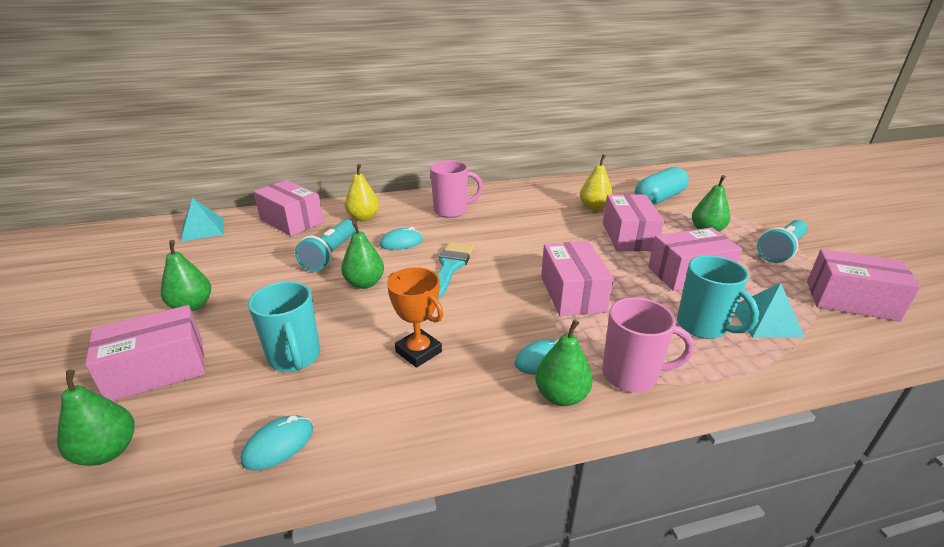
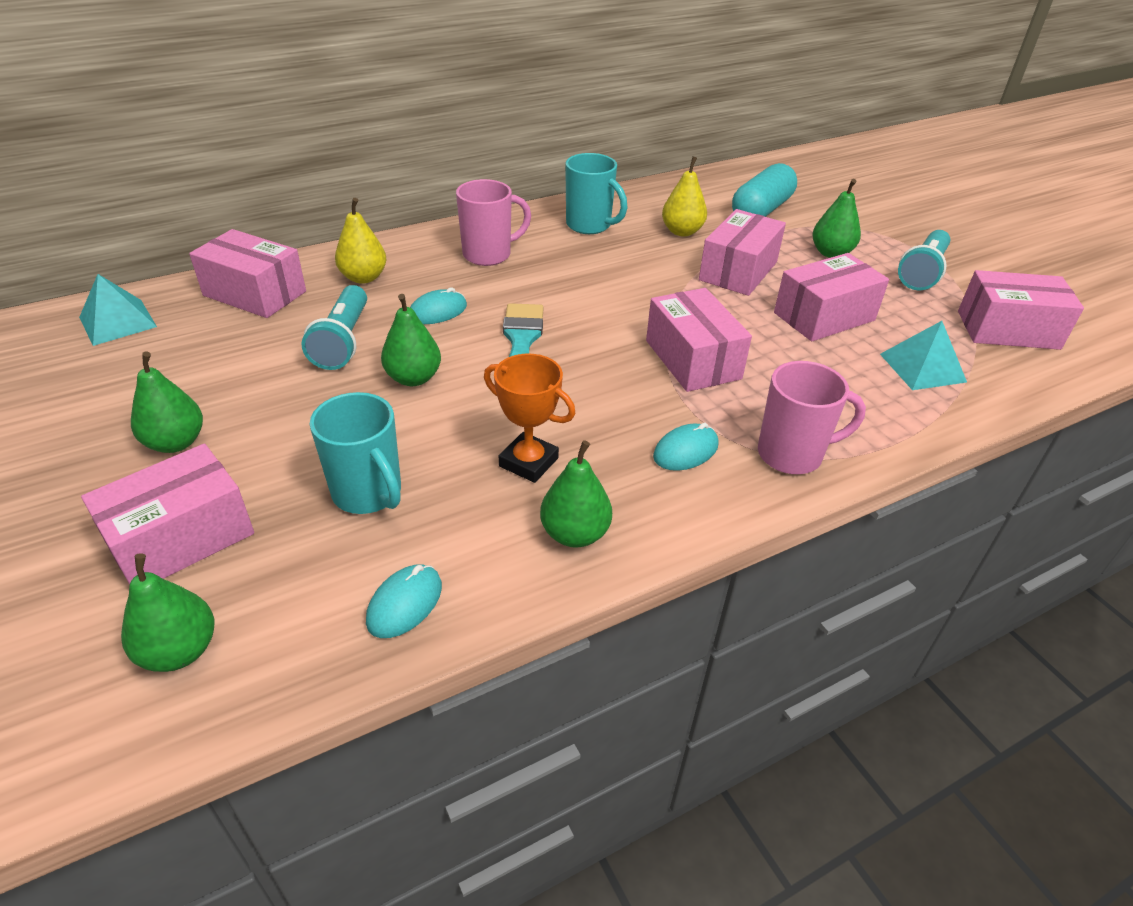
camera: 15 degrees left, 10 degrees up
green pear [535,320,593,406] -> green pear moved to [540,440,612,548]
pink box [603,194,664,251] -> pink box turned 45 degrees clockwise [699,209,786,296]
turquoise mug [677,255,759,339] -> turquoise mug moved to [565,153,627,234]

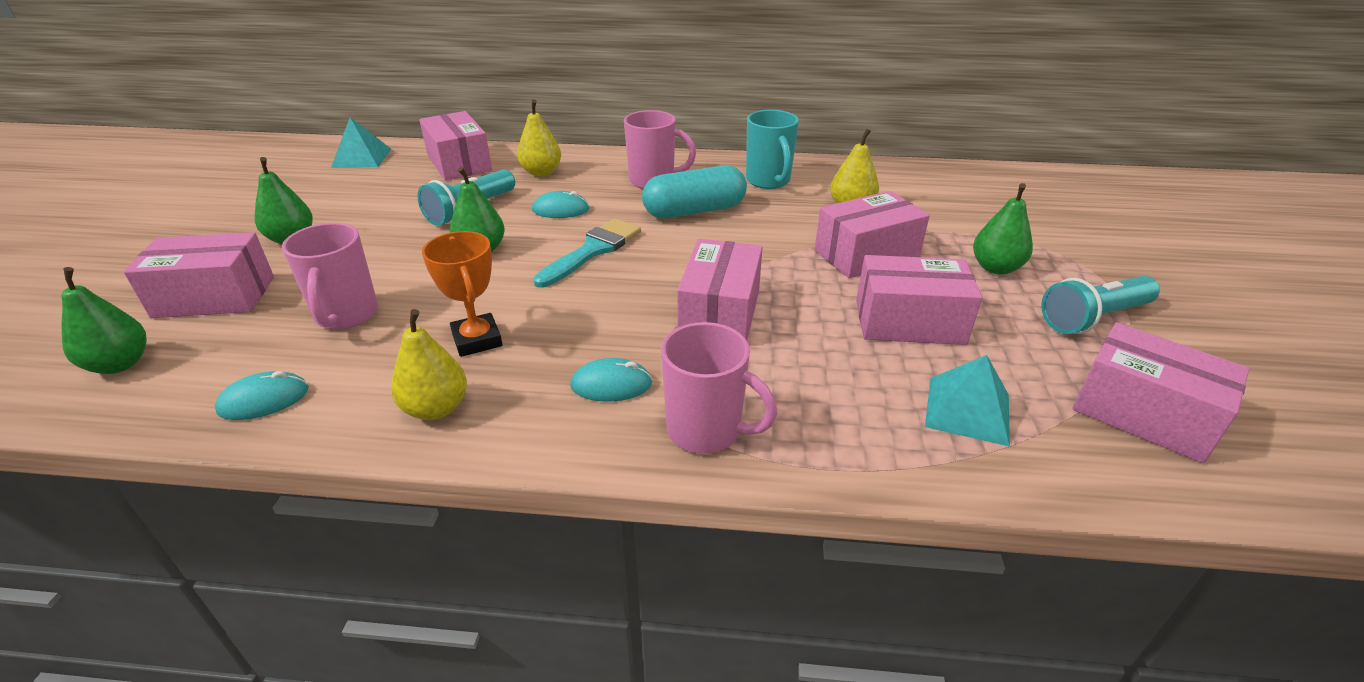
camera: 35 degrees right, 5 degrees down
turquoise mug [309,392,401,514] -> pink mug [282,223,378,330]
green pear [540,440,612,548] -> yellow pear [391,309,467,420]
turquoise capsule [732,163,797,217] -> turquoise capsule moved to [642,165,747,218]

